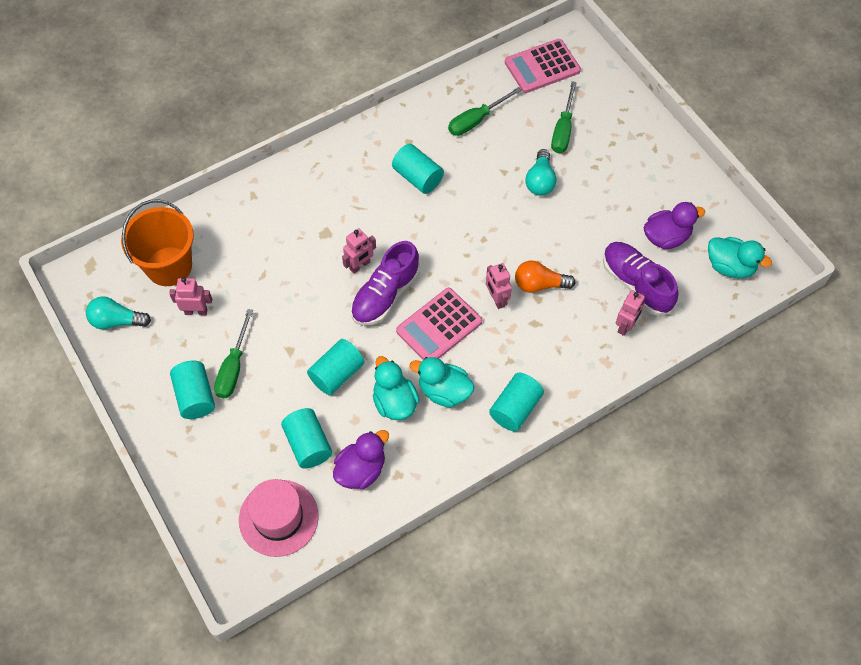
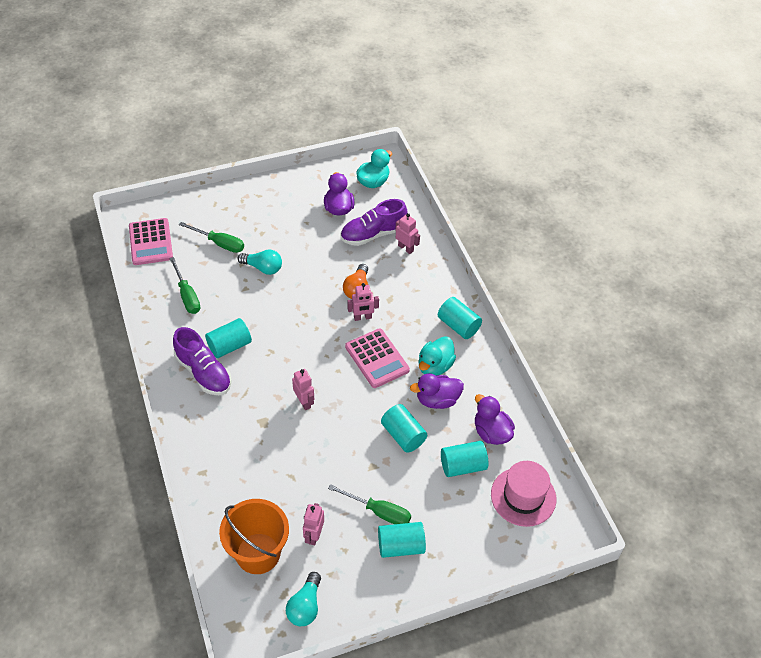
camera: 80 degrees left, 10 degrees down
purple shoe [351,241,420,326] -> purple shoe moved to [173,327,232,395]
turquoise duck [373,356,419,420] -> purple duck [410,373,464,409]

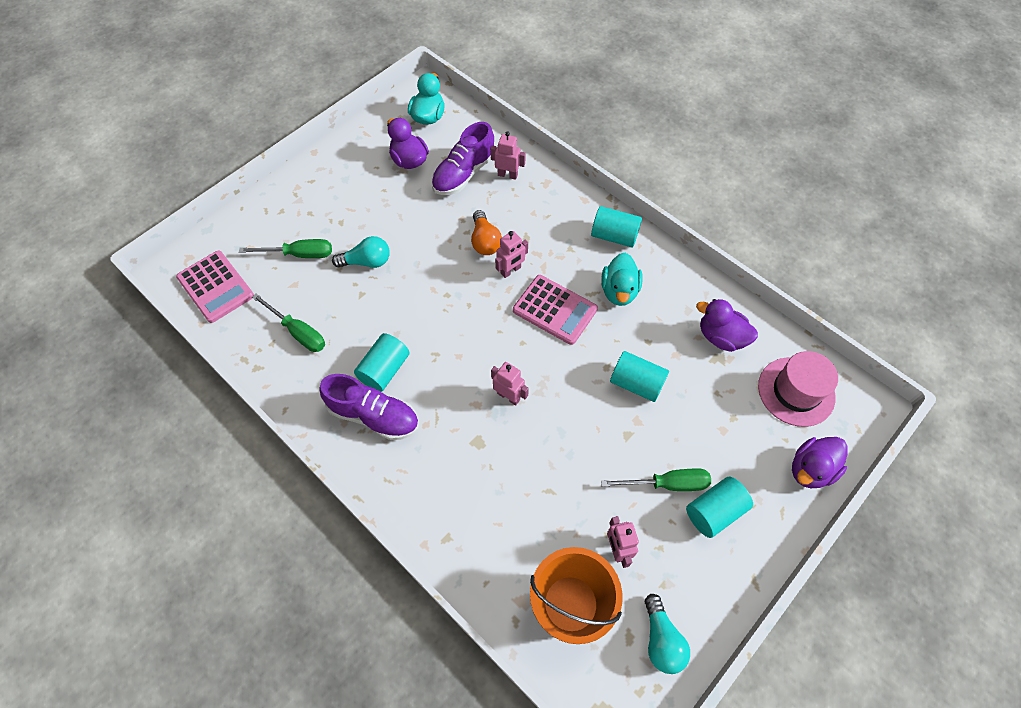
camera: 25 degrees left, 10 degrees up
purple duck [410,373,464,409] -> purple duck moved to [792,437,848,488]
turquoise cylinder [441,441,489,477] -> none

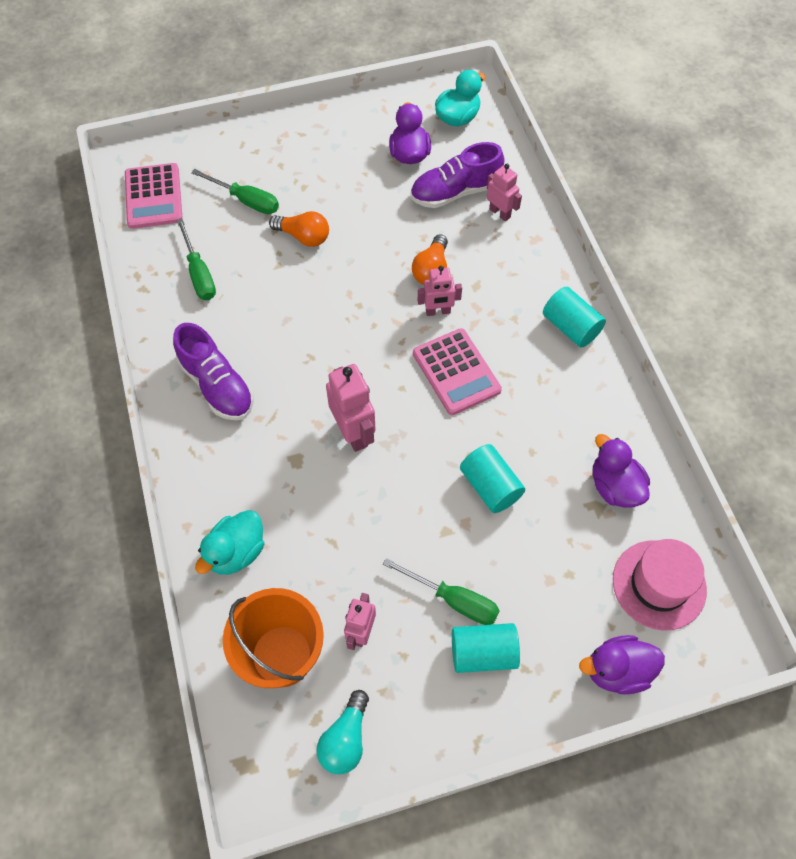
camera: 30 degrees right, 0 degrees up
turquoise light bulb [332,236,390,268] -> orange light bulb [269,211,329,247]
turquoise cylinder [354,333,410,392] -> none
pink robot [491,362,529,406] -> pink robot [326,364,376,452], size x1.58
turquoise duck [601,253,643,306] -> turquoise duck moved to [195,510,264,575]

